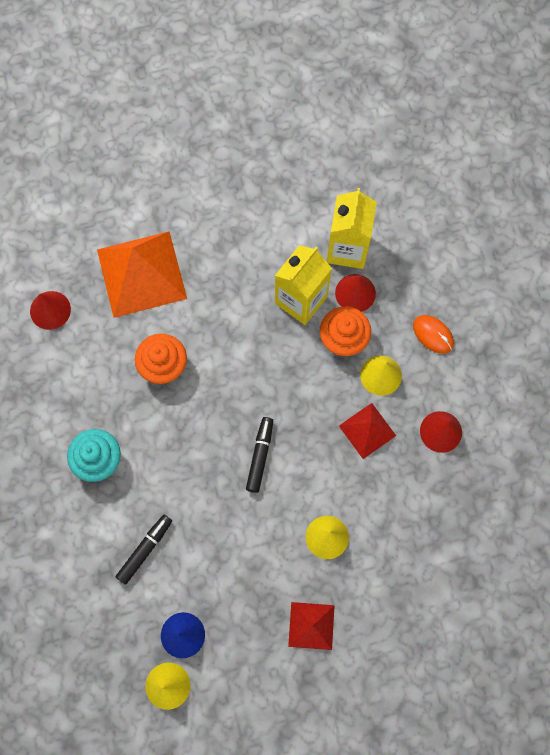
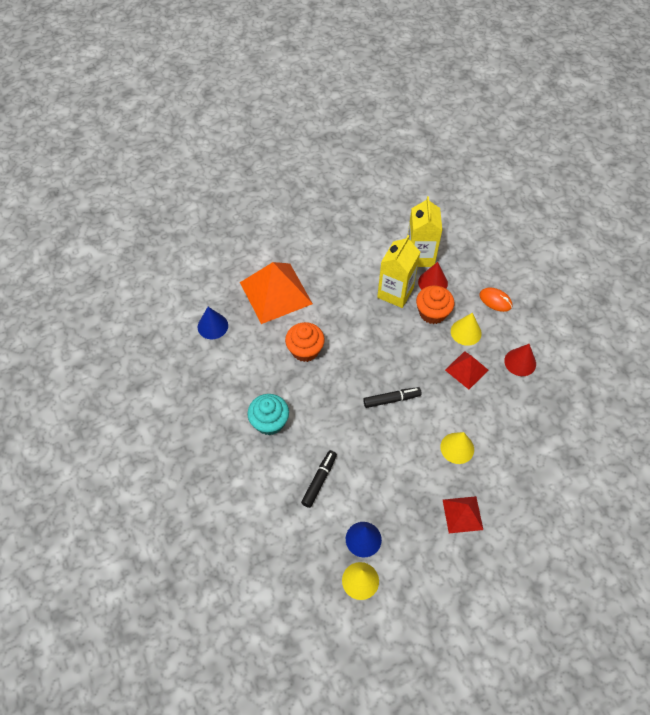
camera: 10 degrees left, 15 degrees down
red cone [30,291,71,330] -> blue cone [198,307,228,339]
black marker [246,417,273,493] -> black marker turned 75 degrees clockwise [363,387,422,408]

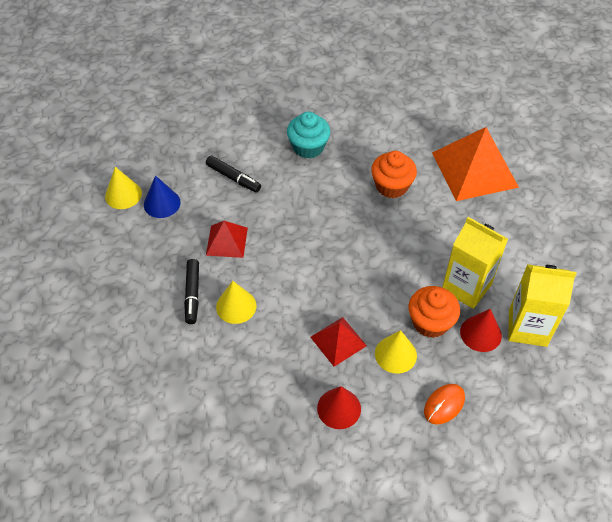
camera: 100 degrees right, 5 degrees down
blue cone [198,307,228,339] -> none
black marker [363,387,422,408] -> black marker moved to [184,259,199,324]
red pyramid [443,496,483,533] -> red pyramid moved to [206,221,248,258]

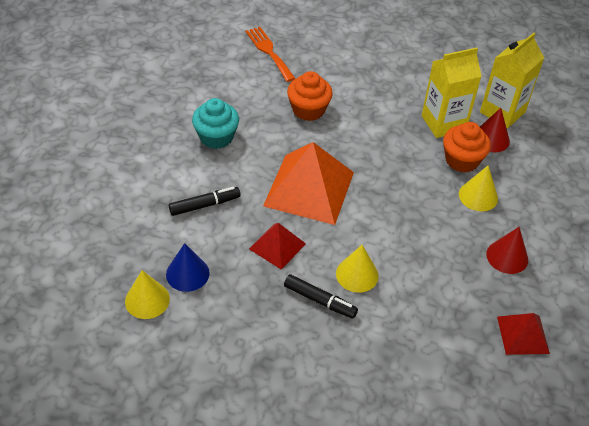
camera: 60 degrees left, 5 degrees down
red pyramid [310,317,367,367] -> red pyramid moved to [497,313,550,355]
orange mouse [424,384,465,425] -> none
orange pyramid [432,127,519,201] -> orange pyramid moved to [263,142,354,225]
none -> orange fork [246,27,296,82]

